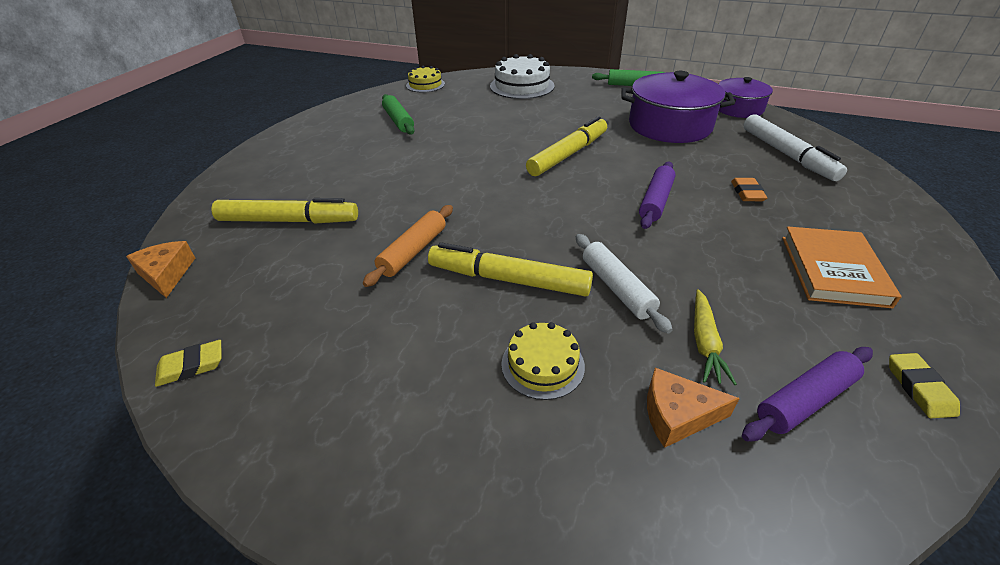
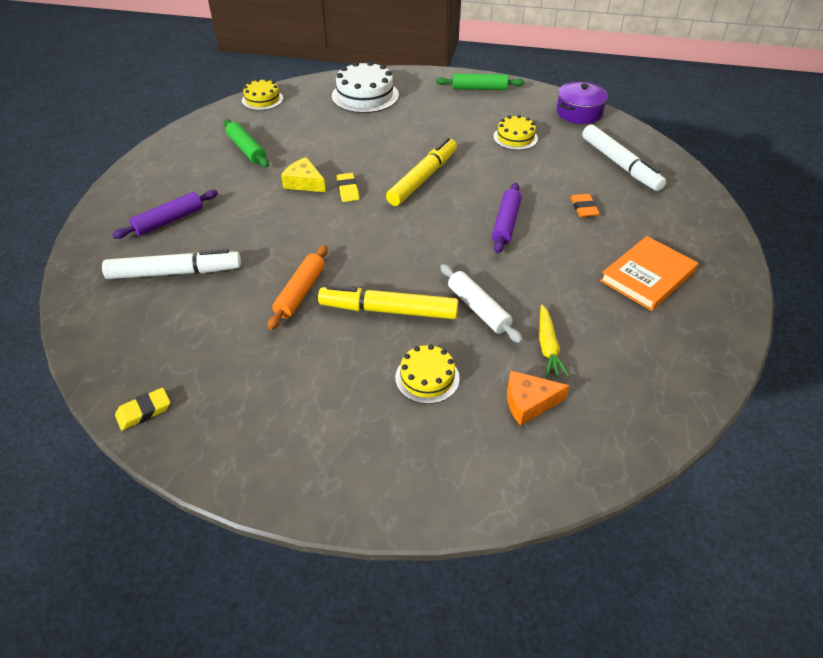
camera: 10 degrees left, 5 degrees up
orange cheese [126,241,195,298] -> none
yellow marker [211,198,358,224] -> white marker [102,249,241,279]
purple pot [621,71,735,143] -> yellow cake [493,115,538,150]
purple rolling pin [742,347,873,441] -> purple rolling pin moved to [112,190,218,239]
orange book [782,227,901,308] -> orange book turned 45 degrees clockwise [600,236,698,311]
yellow eraser [889,353,960,418] -> yellow eraser moved to [336,173,359,202]
none -> yellow cheese [281,157,326,192]

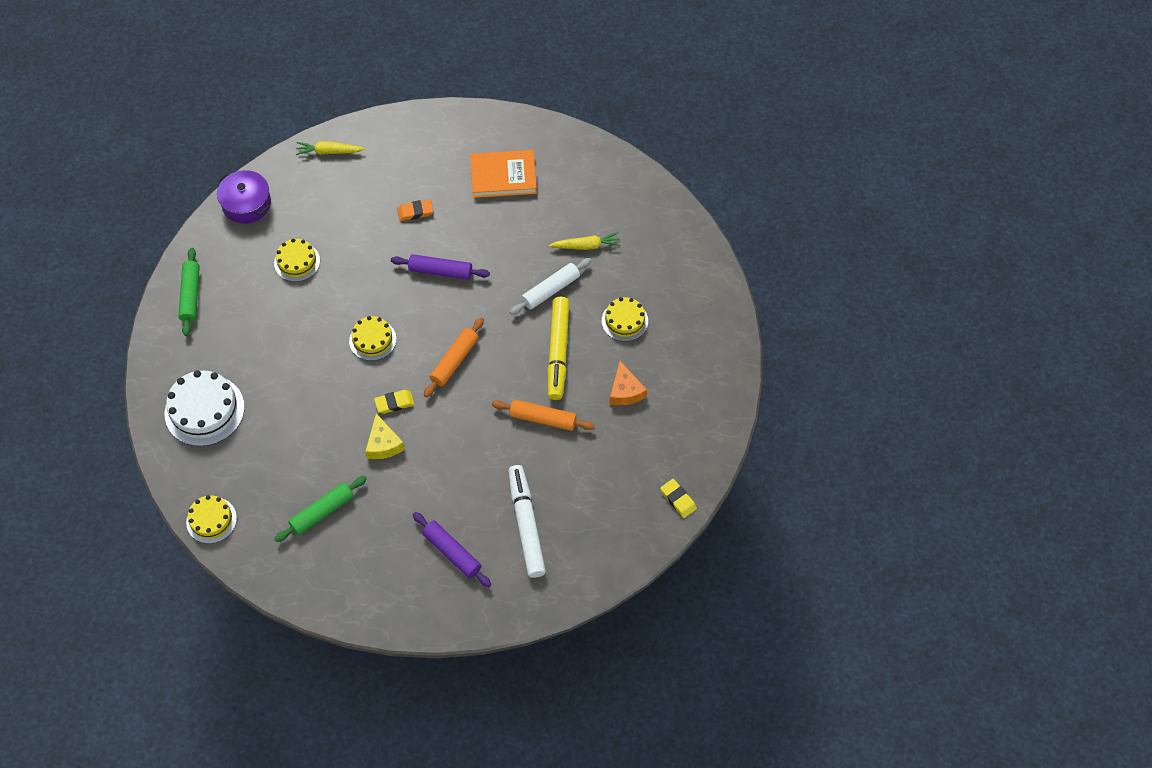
camera: 95 degrees left, 15 degrees up
yellow cheese [281,157,326,192] -> yellow cheese turned 45 degrees counterclockwise [365,413,405,459]
yellow marker [386,137,457,206] -> yellow cake [349,316,397,361]
orange cheese [507,371,570,426] -> orange cheese moved to [610,361,647,405]
white marker [582,125,666,191] -> none
orange book [600,236,698,311] -> orange book turned 45 degrees counterclockwise [470,150,537,198]
none -> yellow carrot [296,141,365,155]
none -> orange rolling pin [424,317,484,398]

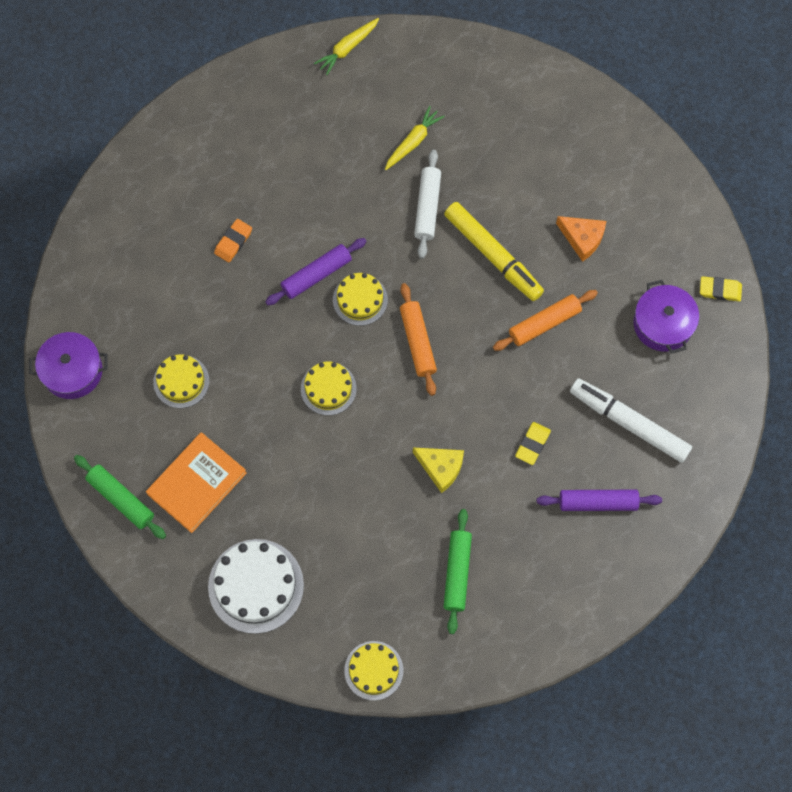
camera: 45 degrees left, 10 degrees up
yellow carrot [296,141,365,155] -> yellow carrot moved to [314,18,379,75]
yellow eraser [374,390,415,414] -> yellow eraser moved to [515,422,551,465]
orange book [470,150,537,198] -> orange book moved to [146,432,247,533]
yellow cake [602,297,648,341] -> yellow cake moved to [333,273,388,326]
none -> purple pot [634,280,699,354]

